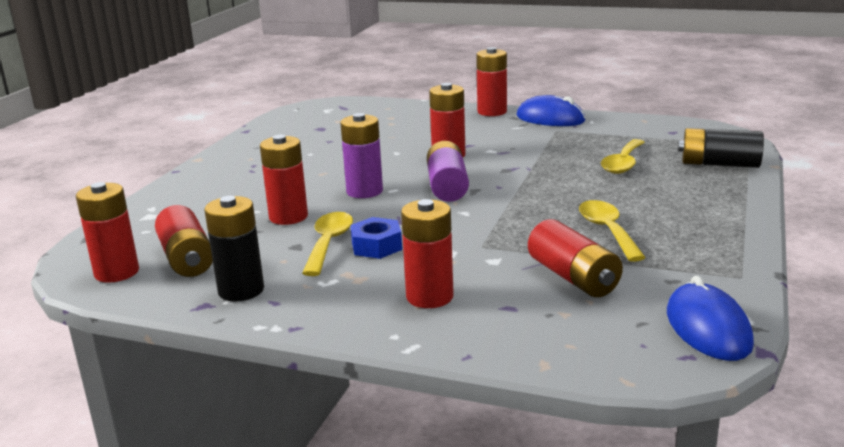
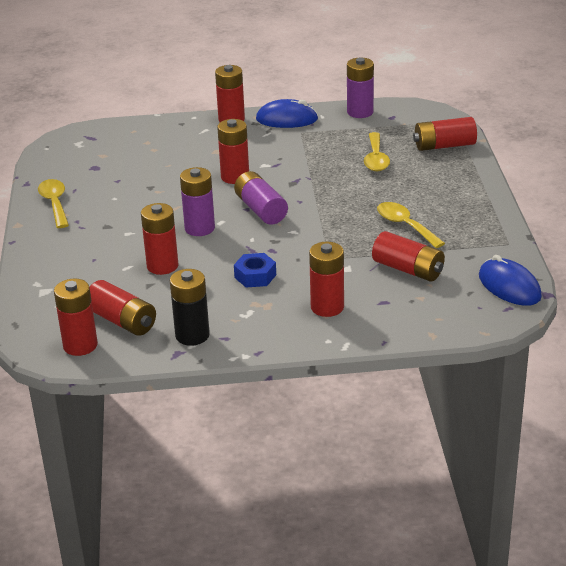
camera: 25 degrees left, 10 degrees up
yellow spoon [302,212,353,276] -> yellow spoon moved to [38,179,69,228]
black battery [678,128,764,168] -> red battery [413,117,477,151]
none -> purple battery [347,58,374,118]

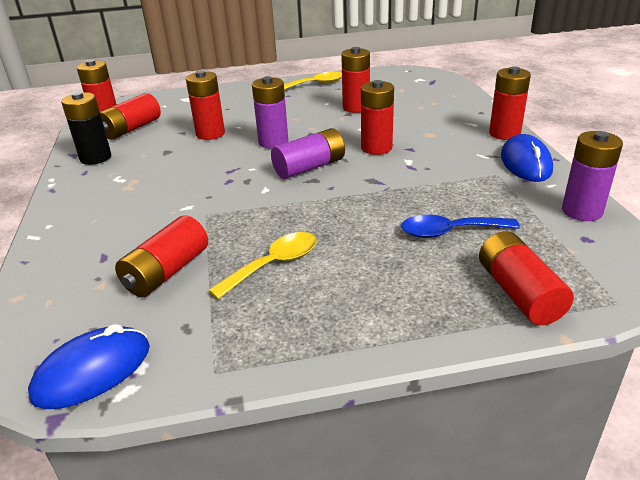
camera: 85 degrees right, 0 degrees up
blue nut [234,253,276,288] -> none
red battery [309,242,344,317] -> red battery moved to [341,47,370,113]
yellow spoon [364,132,390,171] -> blue spoon [401,215,520,238]

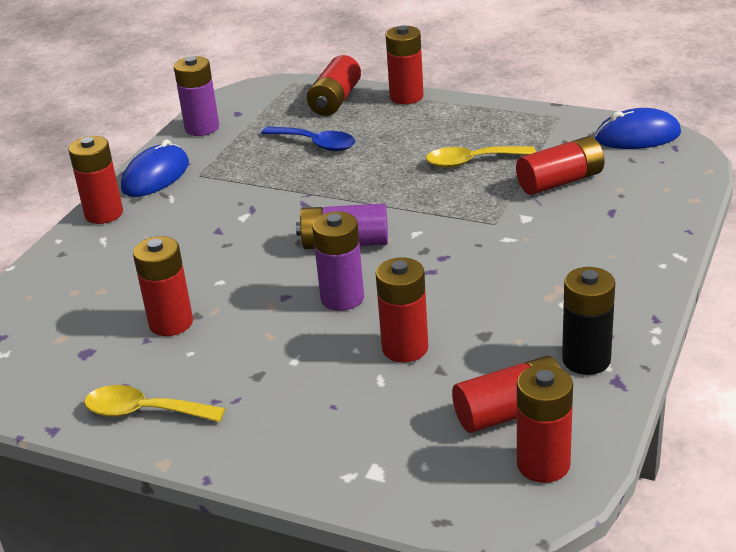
camera: 145 degrees left, 0 degrees up
red battery [361,80,394,155] -> red battery moved to [386,25,424,104]

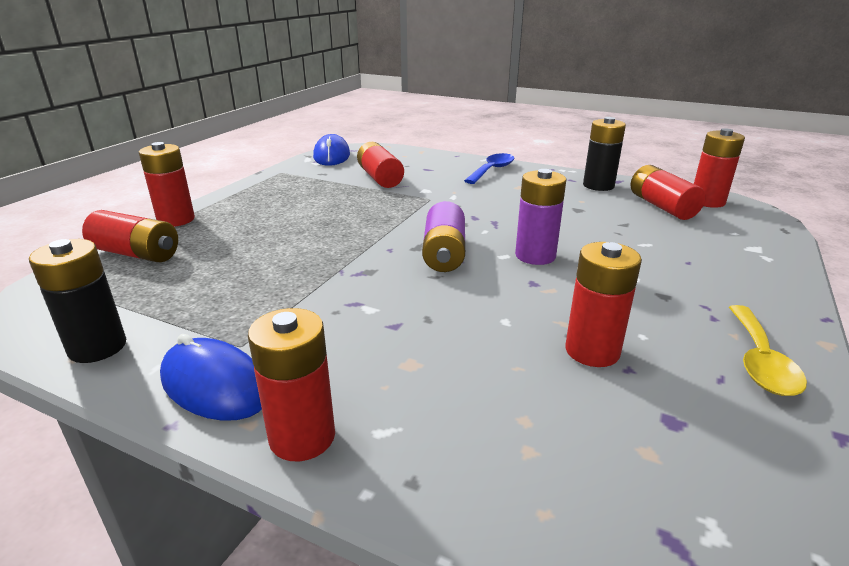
camera: 90 degrees left, 5 degrees down
purple battery [174,56,219,136] -> black battery [29,239,126,363]
blue spoon [261,126,356,151] -> blue spoon moved to [464,153,514,184]
red battery [376,257,428,362] -> none
yellow spoon [426,146,536,168] -> none

